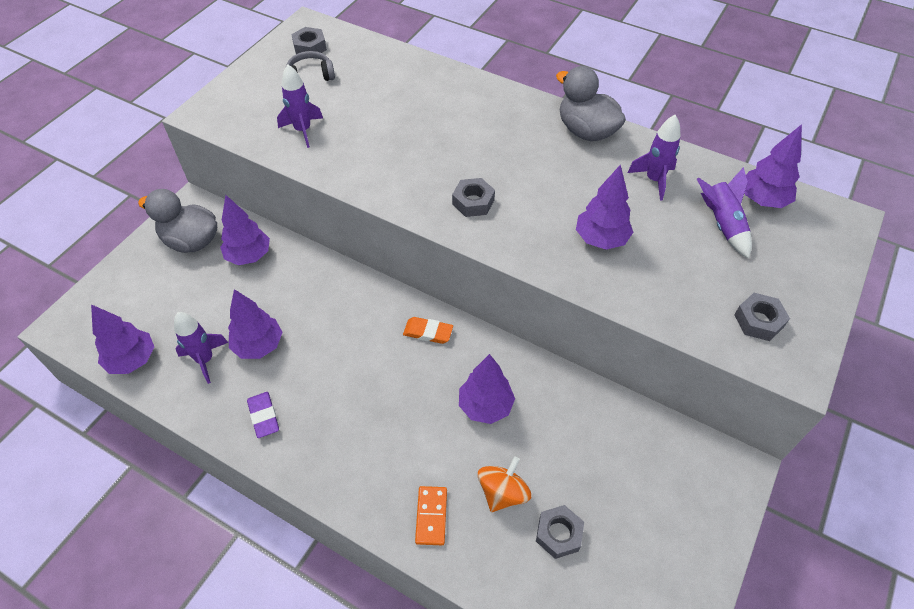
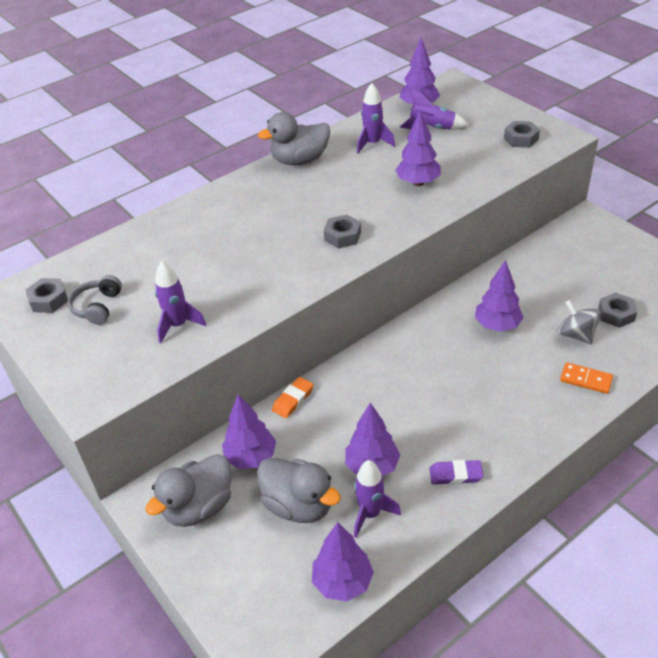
camera: 65 degrees left, 10 degrees down
orange eraser [403,317,453,344] -> orange eraser moved to [272,377,314,418]
orange spinning top [478,456,531,512] -> grey spinning top [557,300,601,344]
none -> grey duck [257,458,341,523]

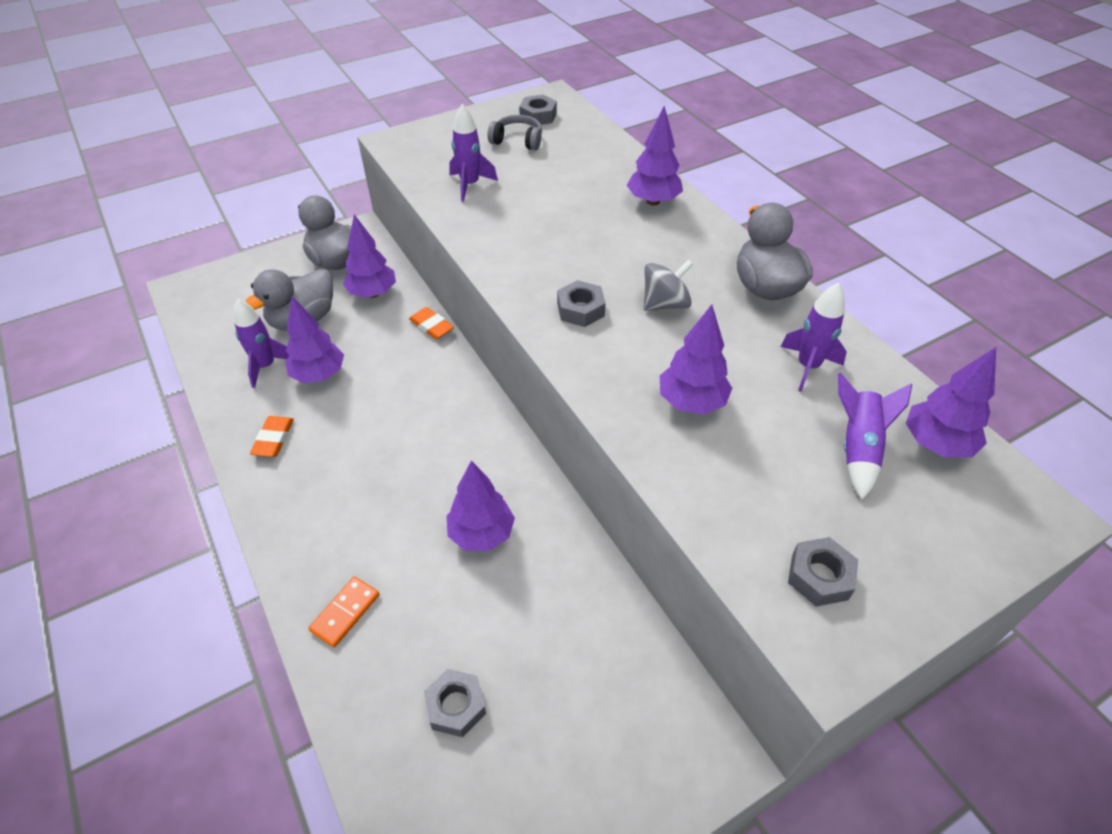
camera: 95 degrees right, 5 degrees up
purple tree [312,522,374,601] -> purple tree moved to [627,106,683,206]
purple eraser [429,460,483,485] -> orange eraser [250,416,294,457]
grey spinning top [557,300,601,344] -> grey spinning top moved to [644,259,693,311]

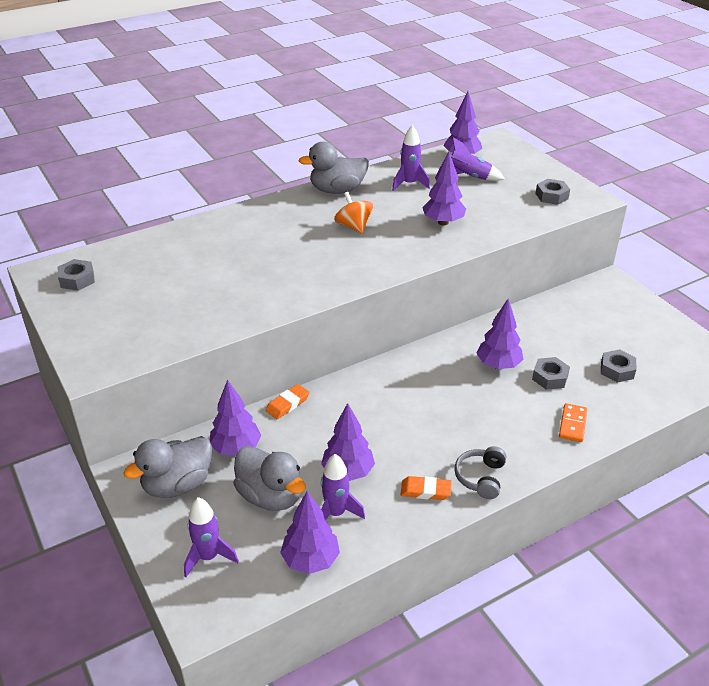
camera: 90 degrees left, 10 degrees down
orange domino [308,577,379,647] -> orange domino turned 75 degrees clockwise [559,403,588,442]
purple rocket [449,104,498,202] -> purple rocket moved to [184,497,239,577]
grey headphones [488,115,542,150] -> grey headphones moved to [455,446,506,499]
grey nut [557,280,606,327] -> grey nut moved to [532,357,570,390]
purple tree [627,106,683,206] -> purple tree moved to [280,491,340,574]
grey spinning top [644,259,693,311] -> orange spinning top [334,192,373,234]

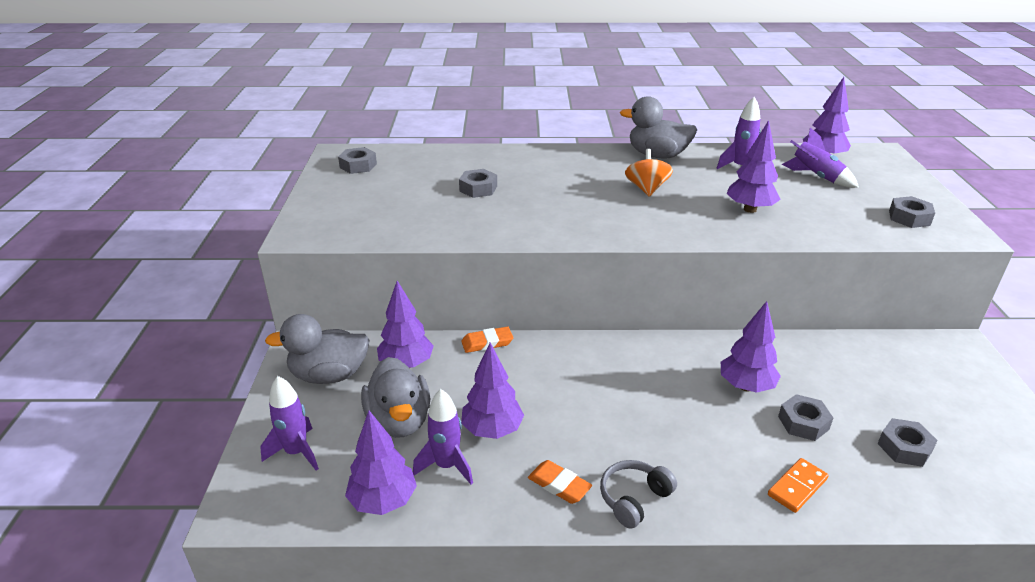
camera: 30 degrees right, 5 degrees down
none -> grey nut [459,169,497,198]

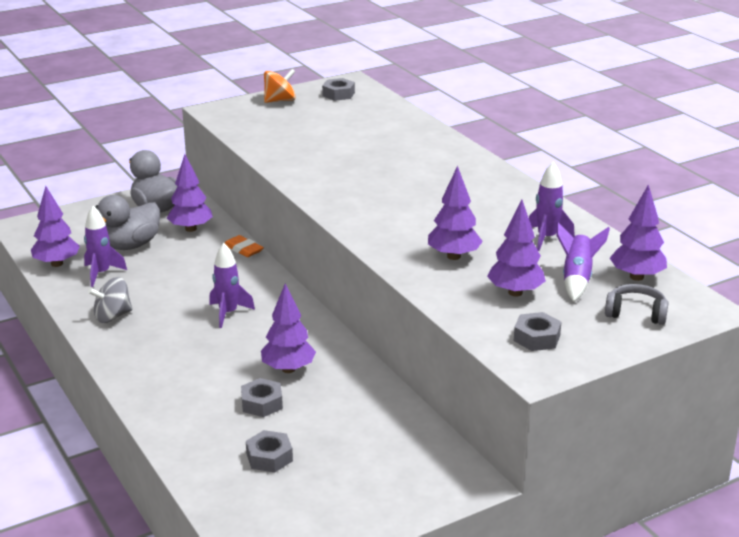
camera: 60 degrees right, 5 degrees down
purple rocket [260,376,319,471] -> purple rocket moved to [209,243,255,328]
grey nut [459,169,497,198] -> none
purple tree [461,342,524,439] -> purple tree moved to [487,199,546,296]
orange eraser [528,460,592,504] -> grey spinning top [88,277,132,323]
grey headphones [600,460,677,529] -> grey headphones moved to [605,284,668,325]
grey duck [620,96,697,158] -> none
orange spinning top [625,149,673,197] -> orange spinning top moved to [264,69,296,103]
orange domino [768,458,829,513] -> none

